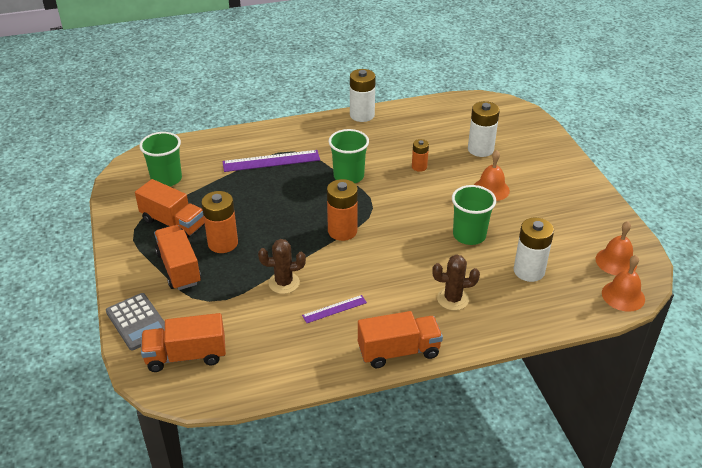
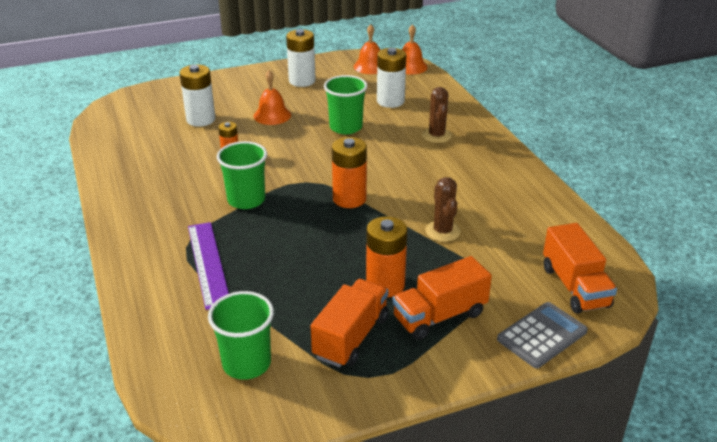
camera: 95 degrees left, 5 degrees down
purple ruler [302,295,367,323] -> none
white battery [350,69,376,122] -> white battery moved to [286,29,316,87]
orange truck [358,311,443,368] -> none

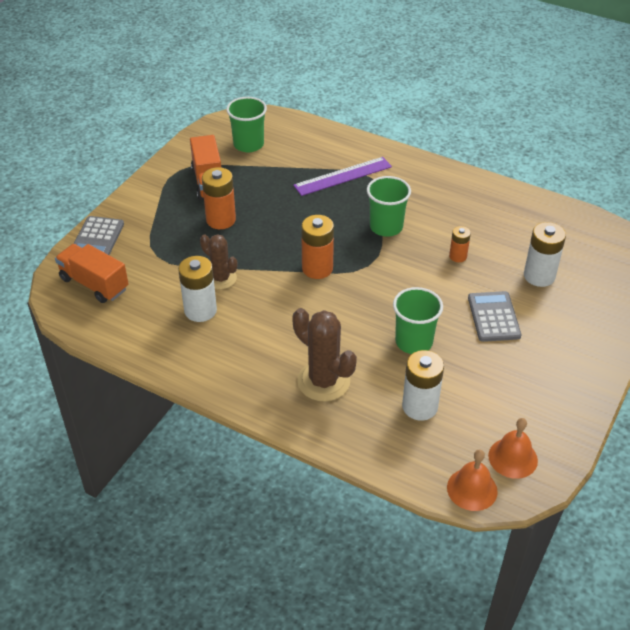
camera: 140 degrees right, 10 degrees up
purple ruler [188,222,229,310] -> purple ruler turned 60 degrees counterclockwise [293,157,392,196]
orange bell [254,70,291,125] -> grey calculator [468,291,521,342]
white battery [286,29,316,87] -> white battery moved to [178,256,217,322]
orange truck [392,256,492,340] -> none
brown cactus [422,87,452,143] -> brown cactus [292,308,357,401], size x1.54

